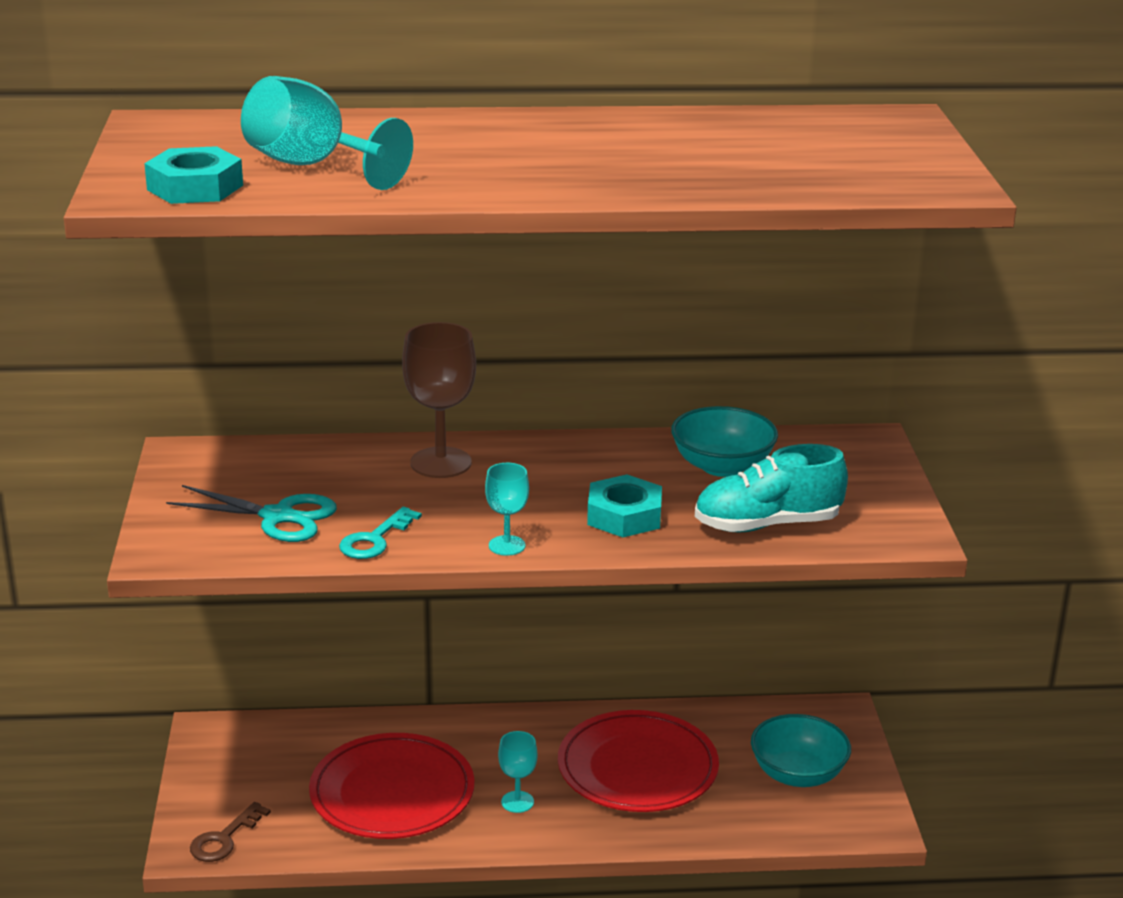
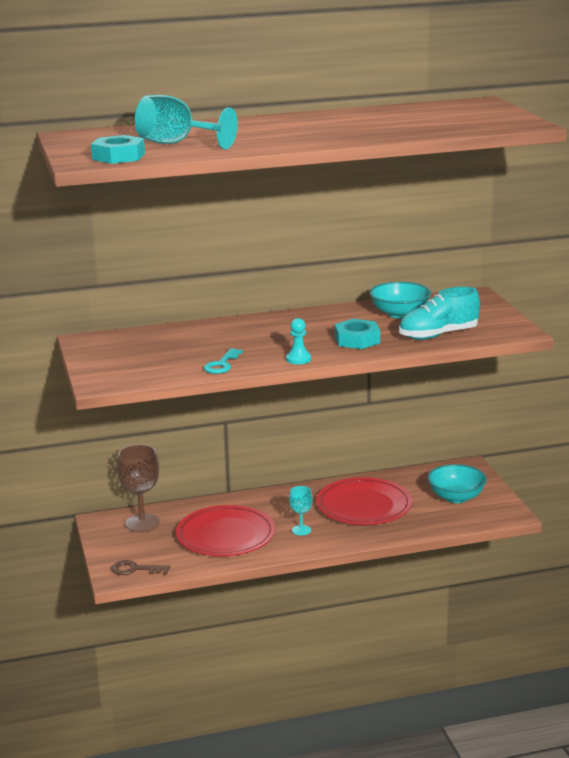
camera: 10 degrees left, 5 degrees down
turquoise scissors [166,485,337,542] -> none
brown key [190,802,271,862] -> brown key turned 75 degrees clockwise [111,560,170,575]
brown goblet [402,322,476,478] -> brown goblet moved to [117,444,160,532]
turquoise goblet [485,463,529,556] -> turquoise pawn [286,318,311,364]

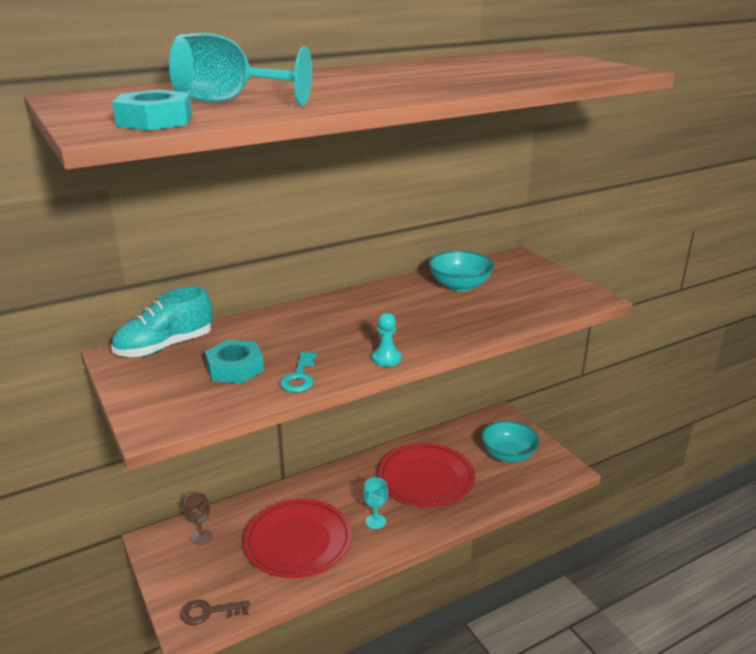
camera: 15 degrees left, 5 degrees up
brown goblet [117,444,160,532] -> brown goblet [184,492,212,545], size x0.56
turquoise nut [335,319,380,349] -> turquoise nut moved to [205,340,264,384]
turquoise shoe [399,287,480,340] -> turquoise shoe moved to [111,286,213,358]

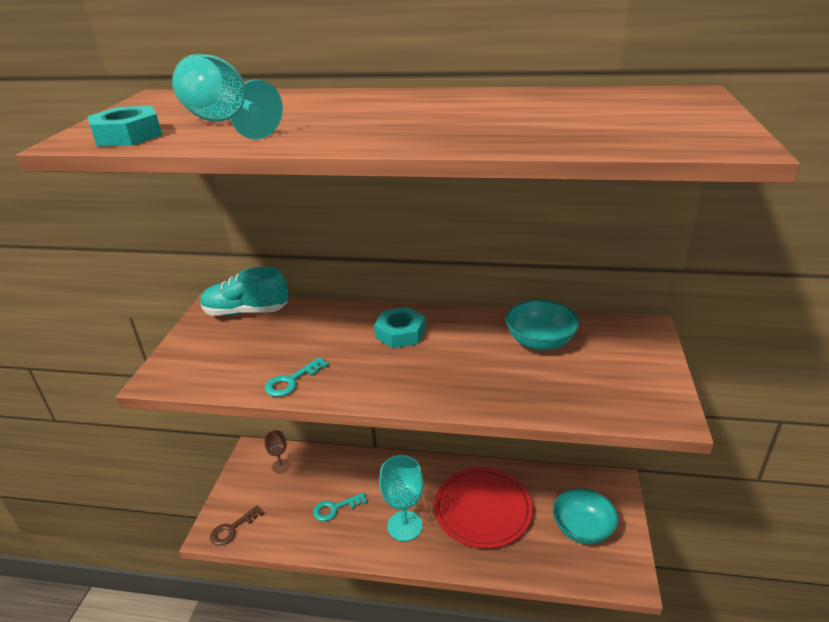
camera: 40 degrees right, 5 degrees up
brown key [180,599,250,625] -> brown key turned 75 degrees counterclockwise [210,505,264,546]
turquoise nut [205,340,264,384] -> turquoise nut moved to [374,307,426,348]
red plate [243,499,352,578] -> turquoise key [313,492,367,521]
turquoise goblet [363,478,388,529] -> turquoise goblet [379,455,423,541], size x1.79
turquoise pawn [372,313,402,367] -> none

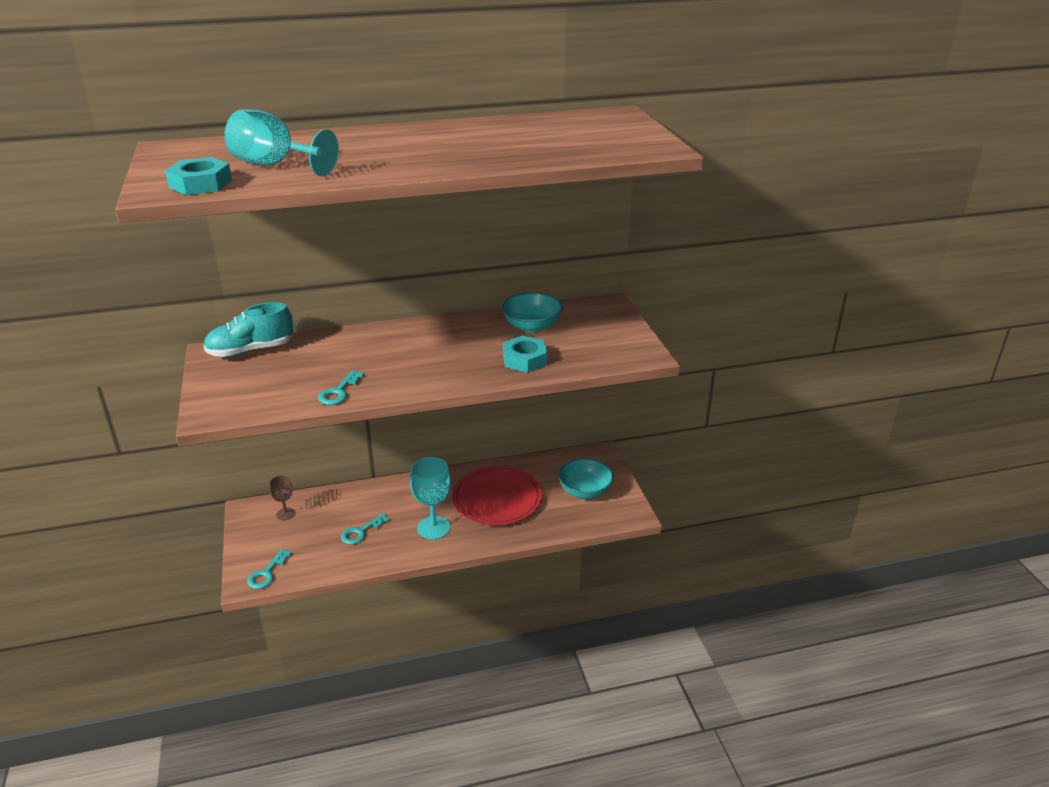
camera: 25 degrees left, 0 degrees up
brown key [210,505,264,546] -> turquoise key [247,549,292,589]
turquoise nut [374,307,426,348] -> turquoise nut moved to [503,336,547,373]

